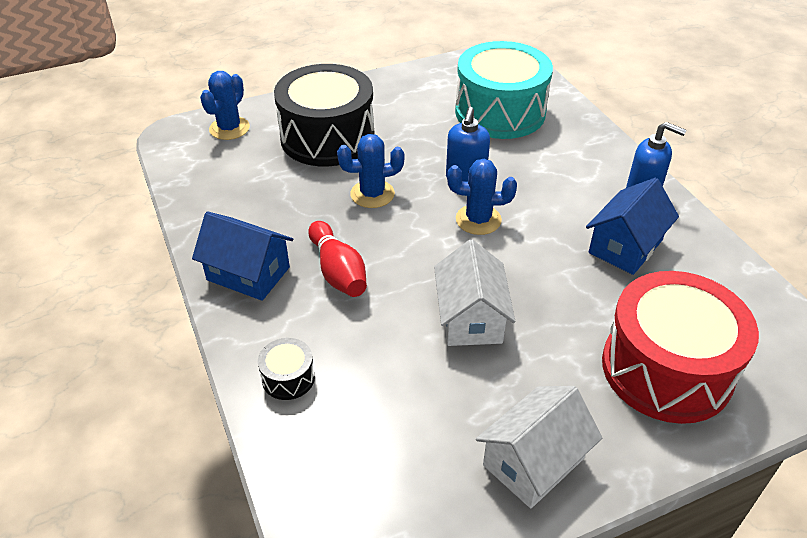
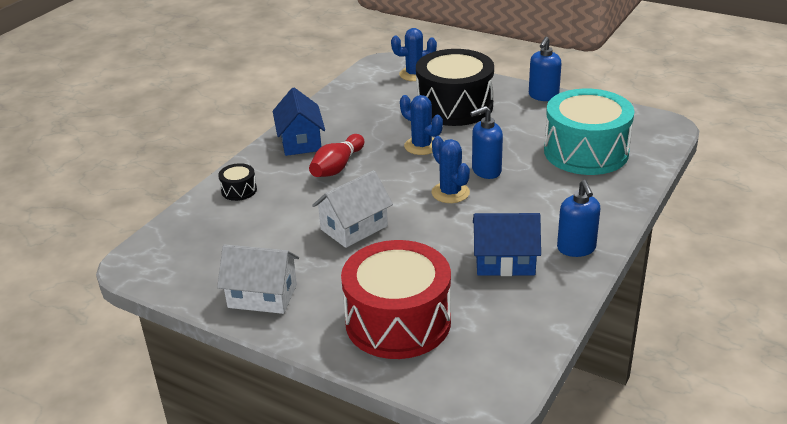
camera: 55 degrees right, 10 degrees down
none -> blue soap dispenser [529,37,562,101]

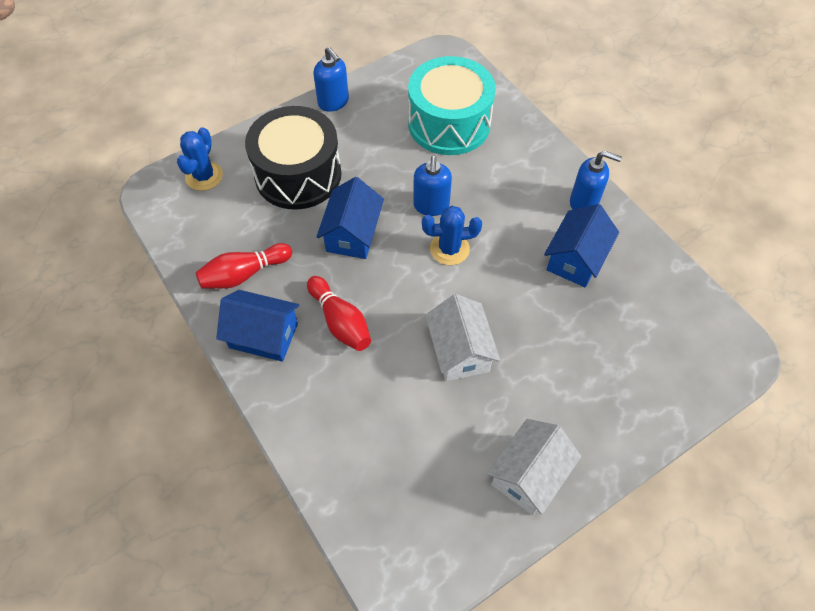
camera: 65 degrees left, 25 degrees up
black drum [218,163,257,201] -> none
red drum [341,240,451,359] -> none
blue cactus [400,95,443,155] -> blue house [316,177,384,259]
none -> red bowling pin [196,243,292,289]

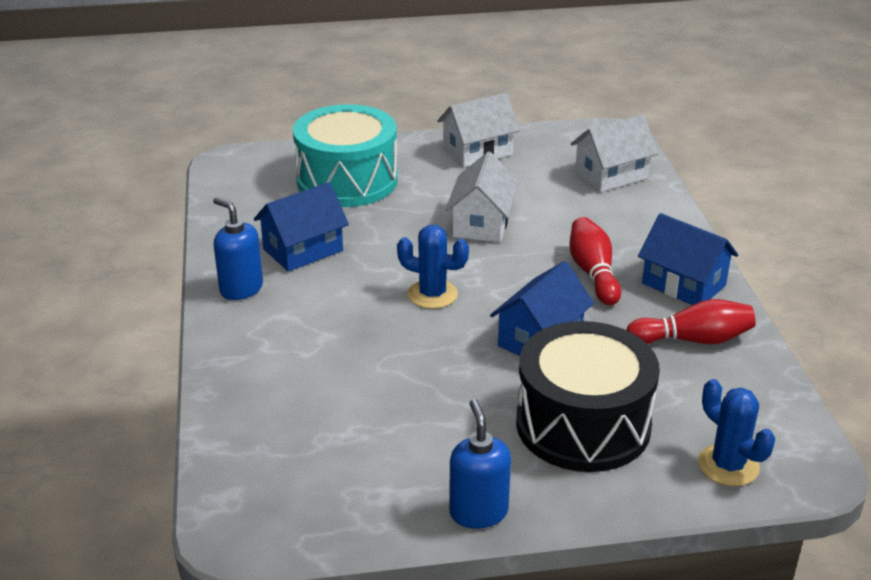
camera: 155 degrees left, 25 degrees down
blue cactus [177,127,223,191] -> blue cactus turned 75 degrees counterclockwise [698,379,775,486]
turquoise drum [408,56,496,155] -> turquoise drum moved to [293,104,398,207]
blue soap dispenser [413,155,452,216] -> none
none -> white house [571,115,658,192]

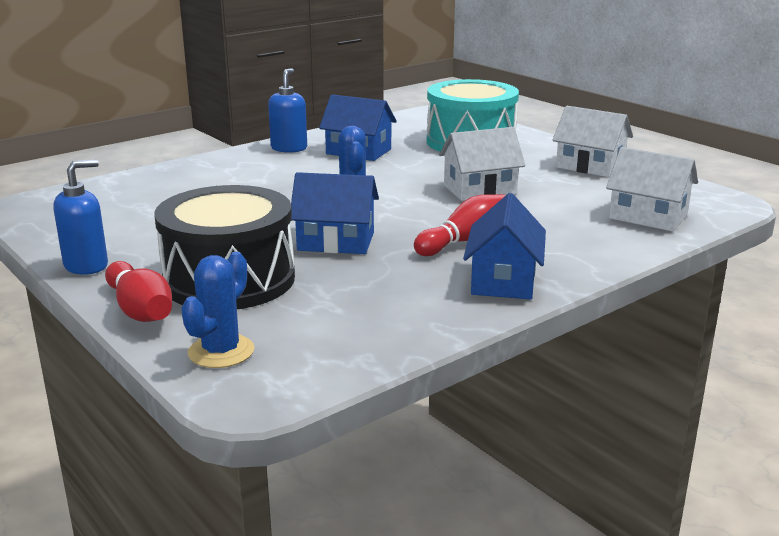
camera: 60 degrees right, 10 degrees down
red bowling pin [627,299,755,344] -> red bowling pin moved to [105,261,172,322]

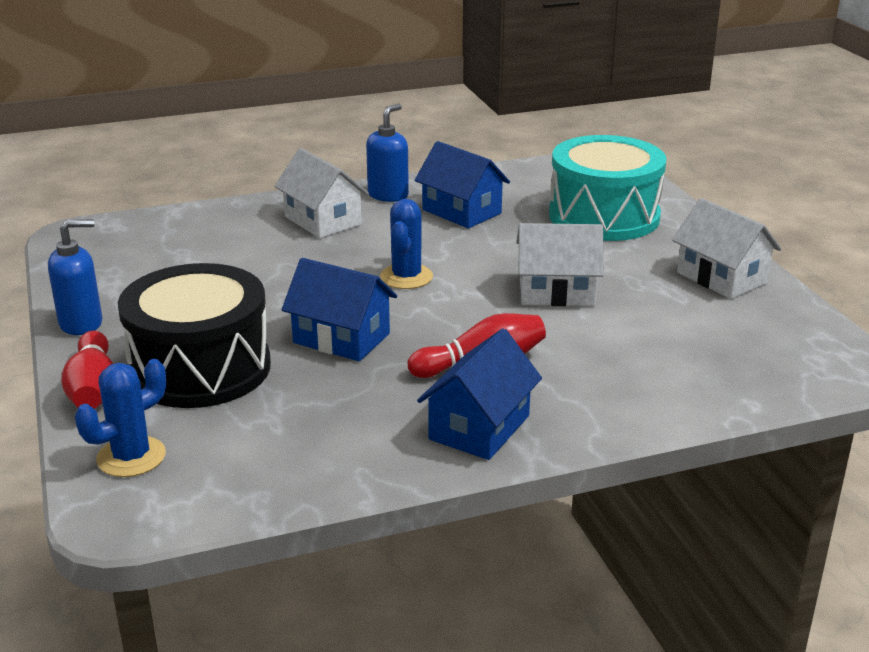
camera: 20 degrees right, 5 degrees up
white house [606,147,698,231] -> white house moved to [274,148,369,238]

